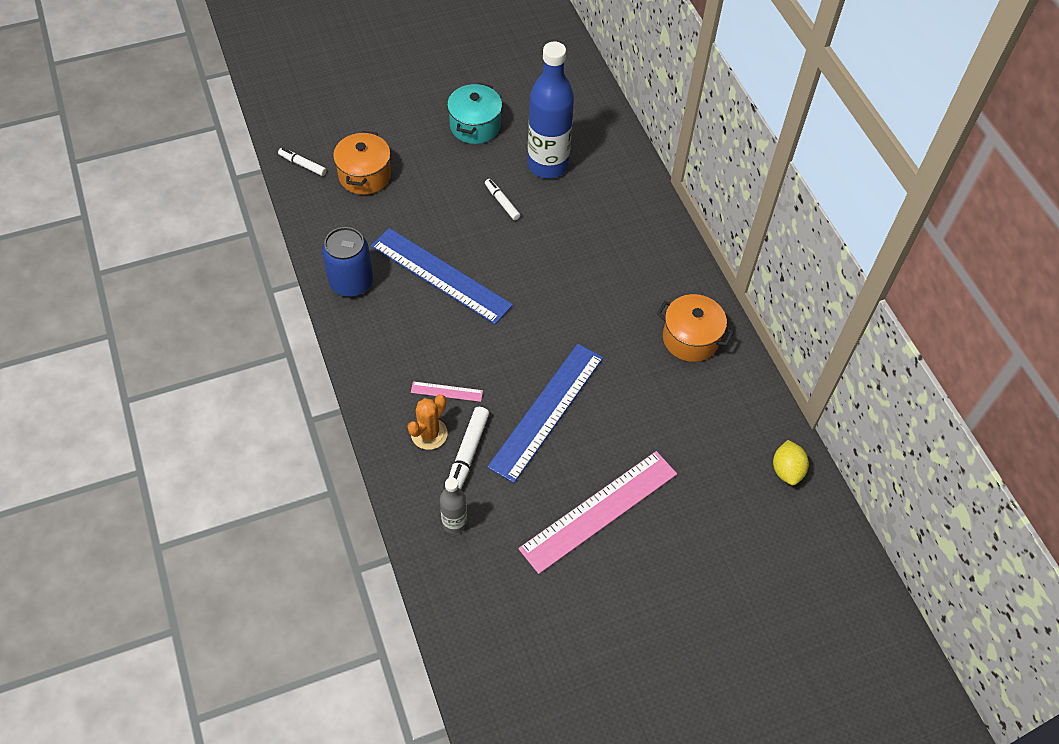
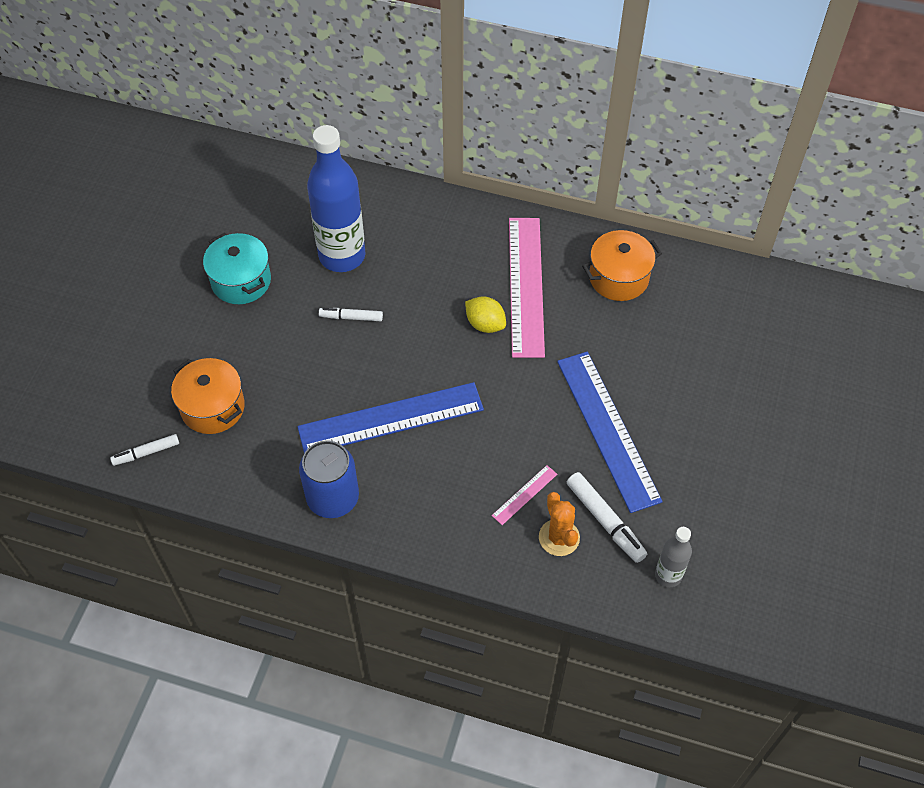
camera: 50 degrees left, 0 degrees up
pink ruler [518,451,677,574] -> pink ruler moved to [509,218,545,358]
yellow lemon [773,440,809,485] -> yellow lemon moved to [465,296,506,333]

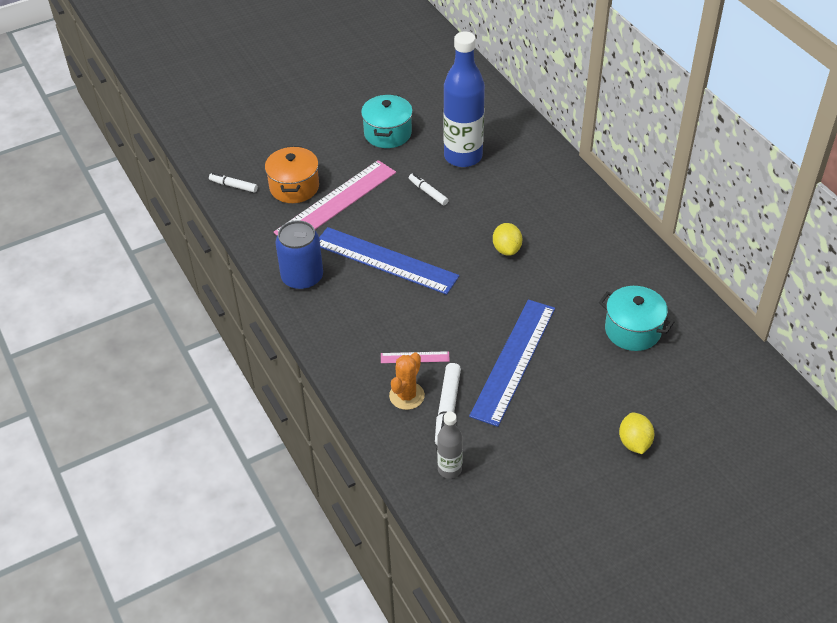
camera: 45 degrees right, 10 degrees down
pink ruler [509,218,545,358] -> pink ruler moved to [274,160,396,236]
orange pot [582,230,662,301] -> none
none -> turquoise pot [599,286,674,351]
none -> yellow lemon [619,412,654,454]

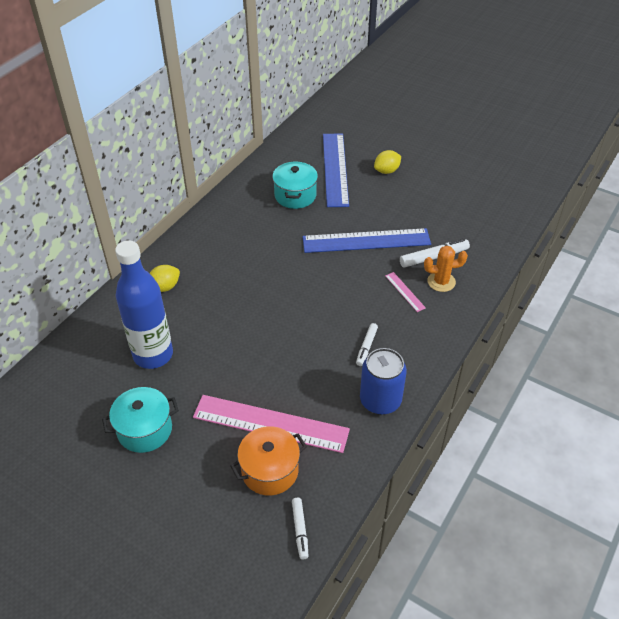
camera: 120 degrees left, 0 degrees up
blue ruler [319,227,459,295] -> blue ruler moved to [323,134,349,207]
white marker [409,173,448,205] -> white marker moved to [356,323,378,366]
grey bottle [437,412,463,479] -> none
yellow lemon [493,223,522,256] -> yellow lemon moved to [150,265,180,292]

